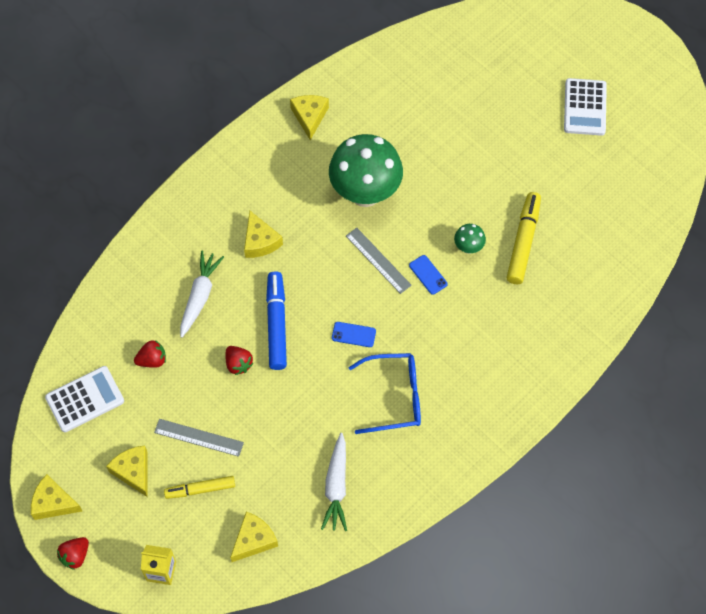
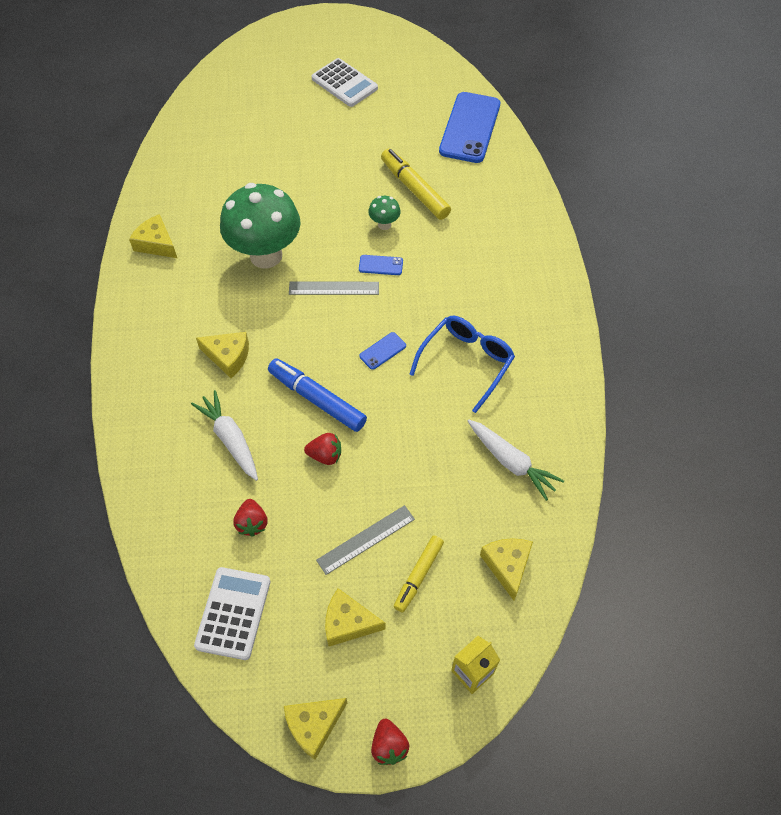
camera: 50 degrees left, 5 degrees down
red strawberry [134,340,166,368] -> red strawberry turned 150 degrees clockwise [234,499,268,537]
none -> blue phone [439,92,500,163]

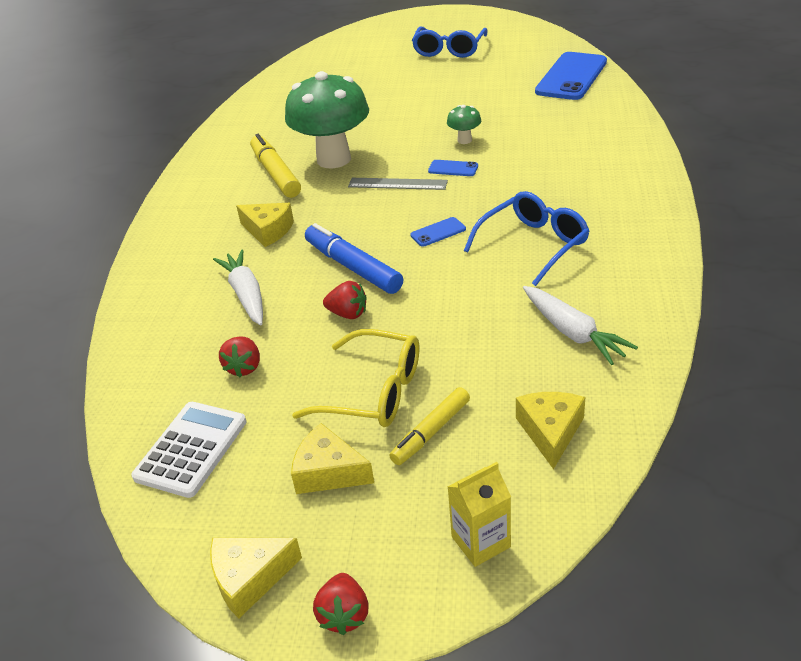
camera: 15 degrees right, 20 degrees down
yellow cheese [129,214,177,258] -> none
white calculator [312,58,378,107] -> blue glasses [412,27,487,58]
grey ruler [316,505,415,575] -> yellow glasses [292,329,419,427]
yellow marker [381,149,451,220] -> yellow marker moved to [250,134,301,198]

